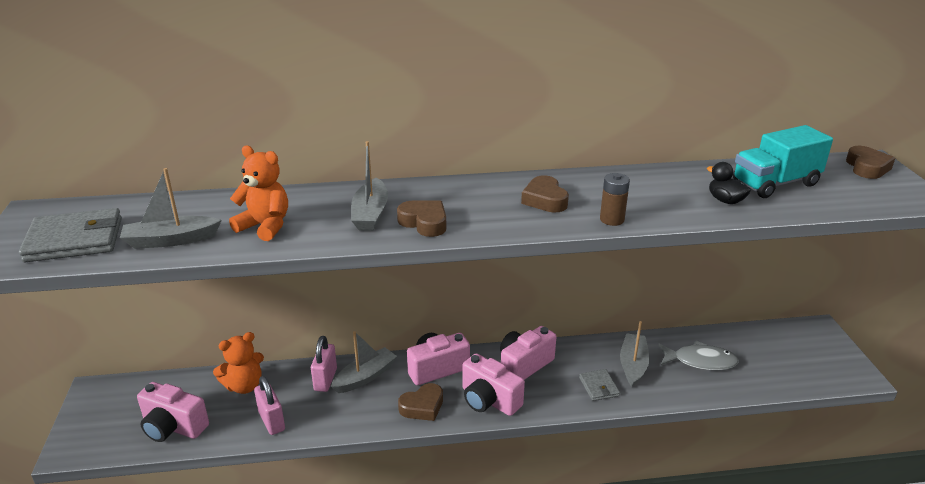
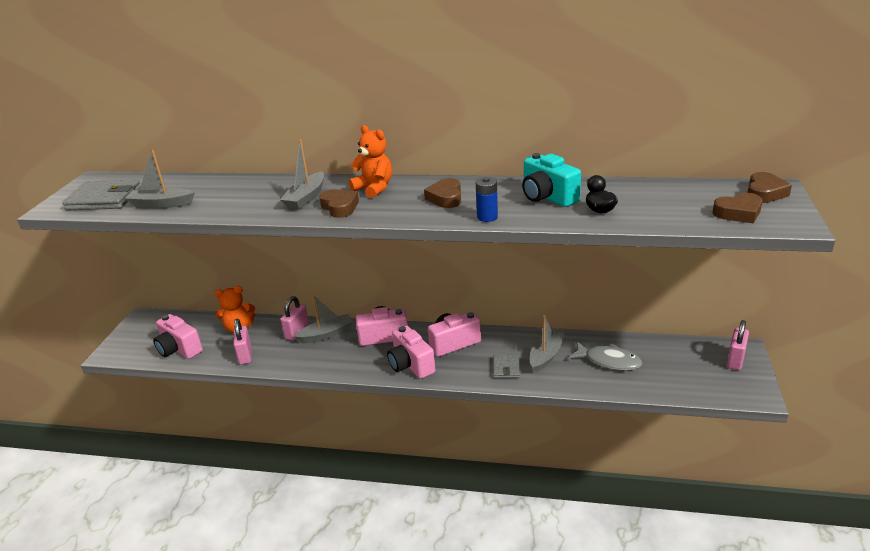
camera: 20 degrees right, 0 degrees up
orange teddy bear [229,146,288,241] -> orange teddy bear moved to [349,125,392,198]
brown heart [398,383,443,421] -> brown heart moved to [713,192,763,224]
brown battery [600,173,630,226] -> blue battery [476,177,498,222]
turquoise truck [733,125,833,198] -> none
none -> turquoise camera [522,153,581,207]
none -> pink padlock [727,320,749,370]

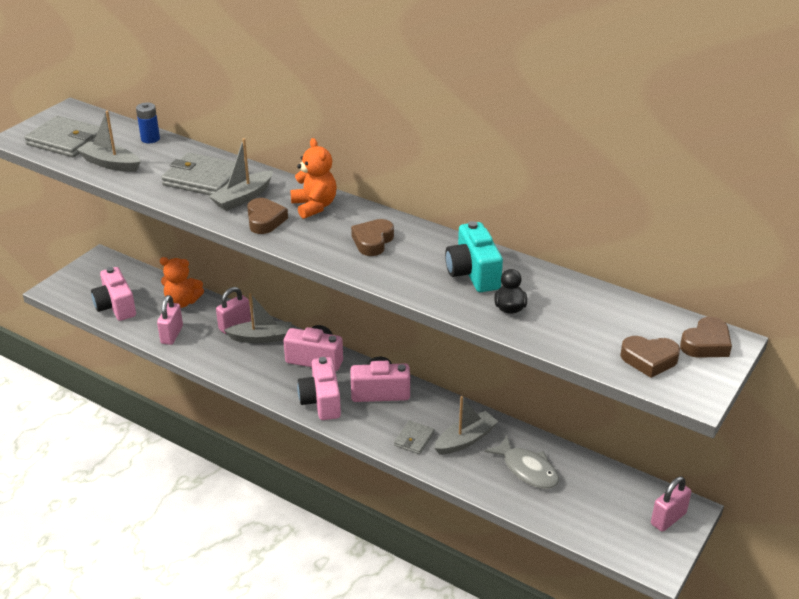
camera: 20 degrees right, 5 degrees up
blue battery [476,177,498,222] -> blue battery moved to [136,103,160,143]
none -> grey wallet [161,152,235,195]

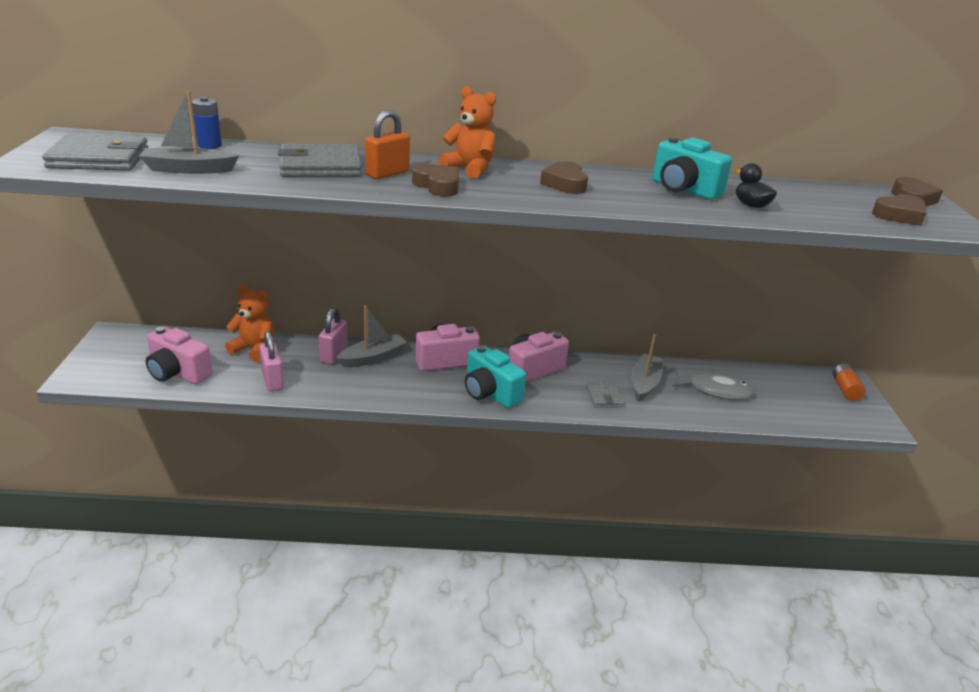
camera: 35 degrees left, 5 degrees down
orange teddy bear [160,257,204,308] -> orange teddy bear turned 135 degrees counterclockwise [225,285,274,362]
grey boat [209,138,273,211] -> orange padlock [365,110,410,179]
pink camera [297,357,341,420] -> turquoise camera [465,345,526,408]
pink padlock [651,477,691,532] -> orange battery [833,364,866,401]

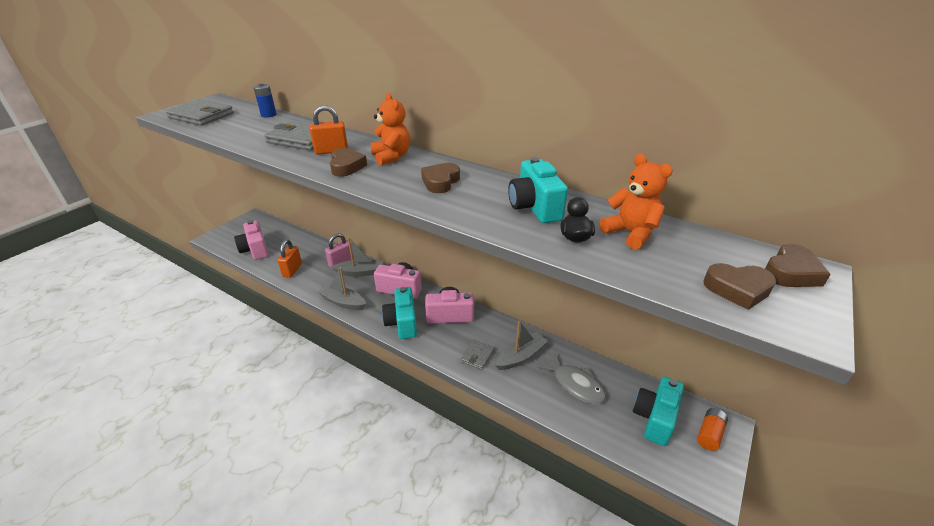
camera: 35 degrees right, 5 degrees up
grey boat [139,91,239,174] -> grey boat moved to [317,267,366,310]
orange teddy bear [225,285,274,362] -> orange teddy bear moved to [600,154,673,250]
pink padlock [259,332,284,392] -> orange padlock [277,239,302,278]
none -> turquoise camera [633,377,684,446]

